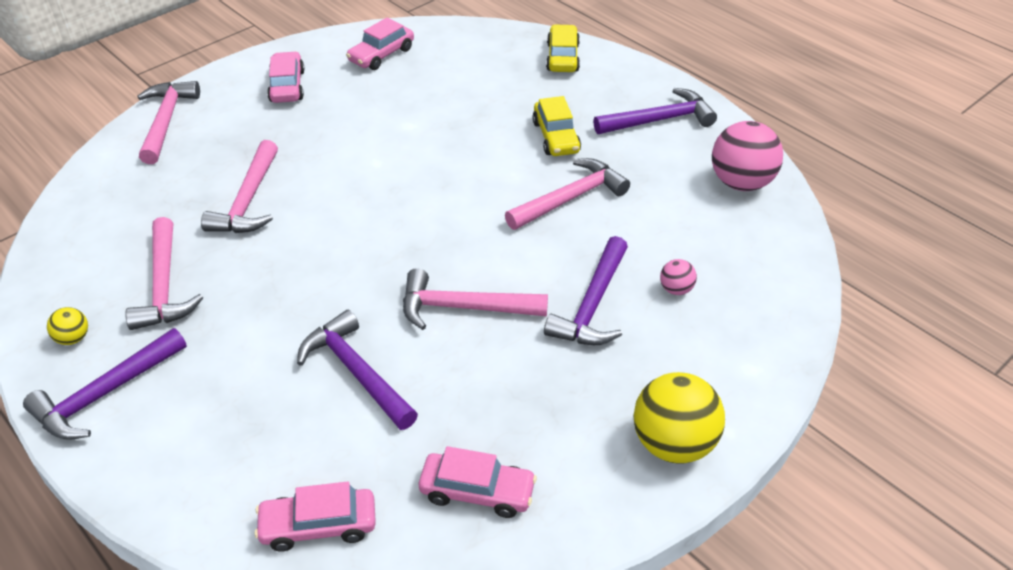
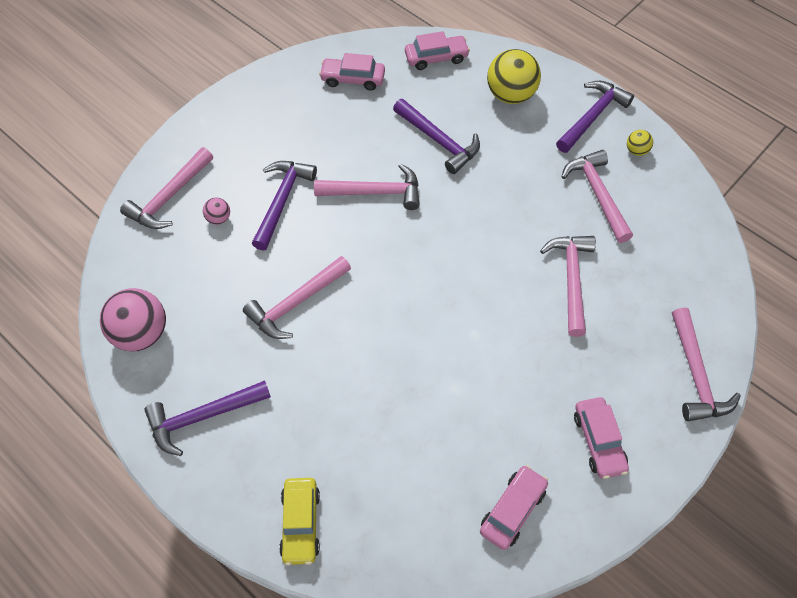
camera: 175 degrees right, 15 degrees up
yellow car [532,96,581,156] -> none
yellow ball [633,372,725,464] -> yellow ball moved to [487,49,541,104]
none -> pink hammer [120,147,213,229]

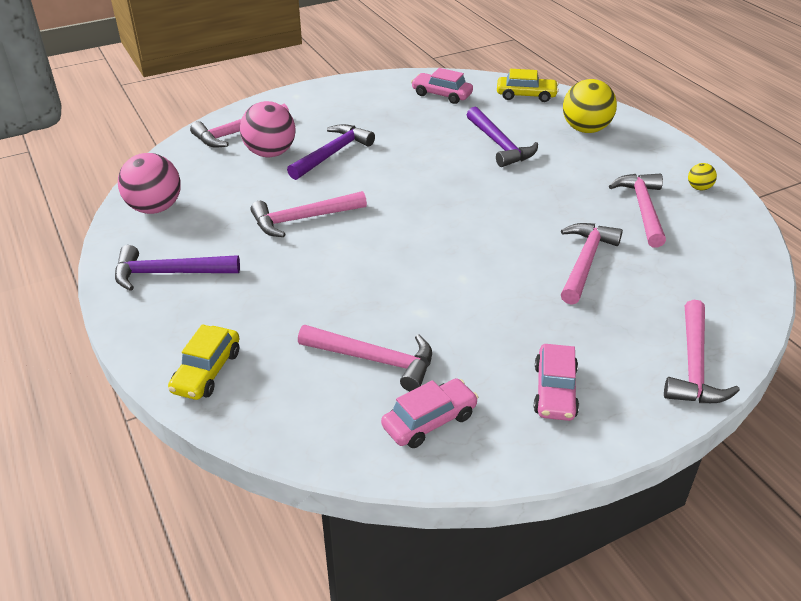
camera: 20 degrees right, 20 degrees down
pink ball [203,198,230,225] -> pink ball [240,101,295,157], size x2.13
pink hammer [314,164,420,210] -> pink hammer moved to [298,325,432,391]
pink car [405,31,470,70] -> yellow car [497,69,559,102]
purple hammer [556,81,634,153] -> none

